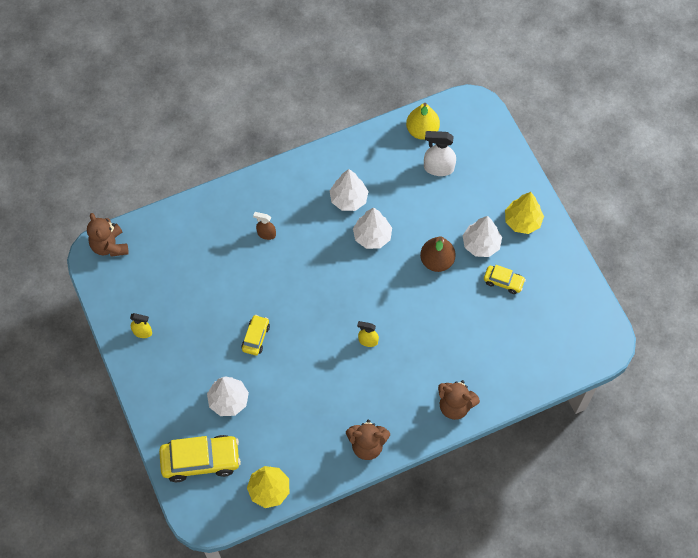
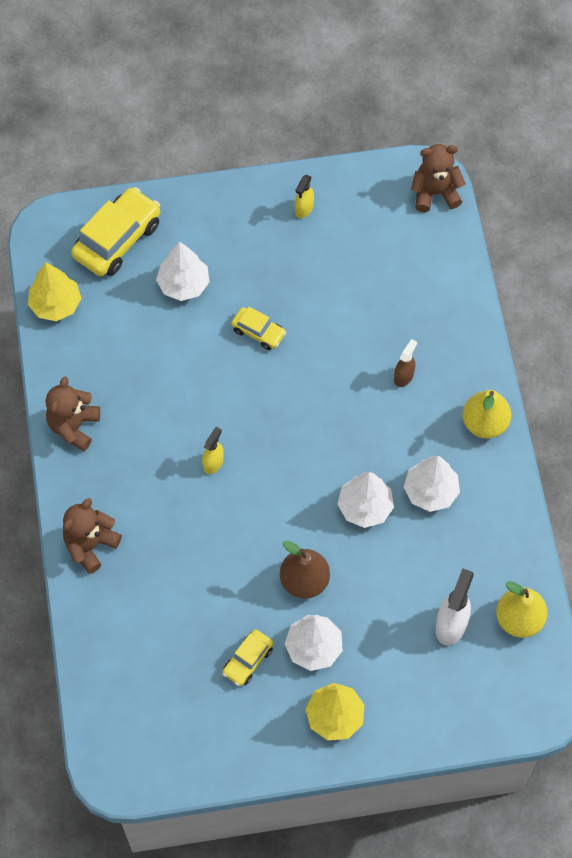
camera: 105 degrees right, 0 degrees up
yellow car [159,435,241,482] -> yellow car turned 150 degrees counterclockwise [71,187,160,276]
none -> yellow pear [462,390,511,438]

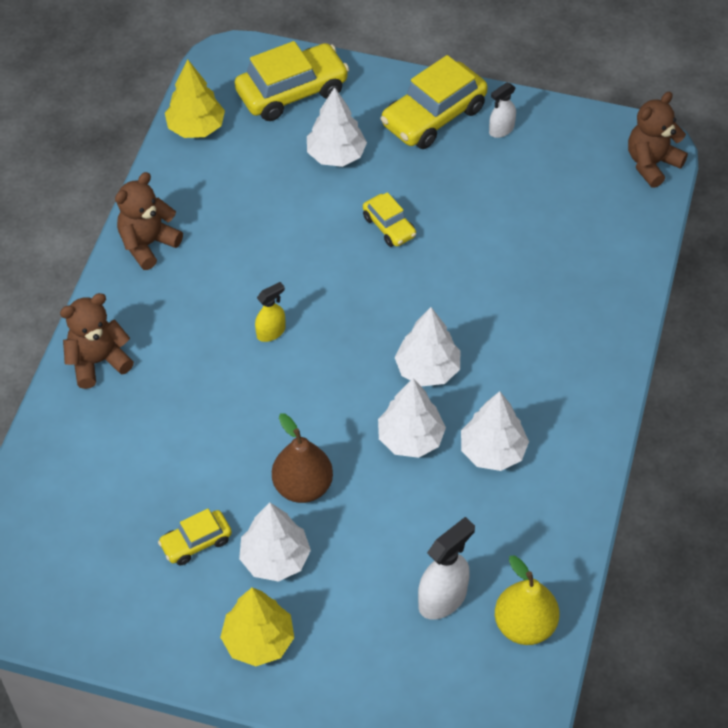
camera: 25 degrees right, 10 degrees down
yellow spray bottle [295,175,314,218] -> white spray bottle [489,83,516,138]
brown spray bottle [394,339,417,387] -> none
brown teddy bear [411,144,466,212] -> brown teddy bear turned 60 degrees counterclockwise [628,92,688,188]
yellow pear [462,390,511,438] -> none
none -> yellow car [380,55,488,149]
none -> white tree [394,307,461,386]

